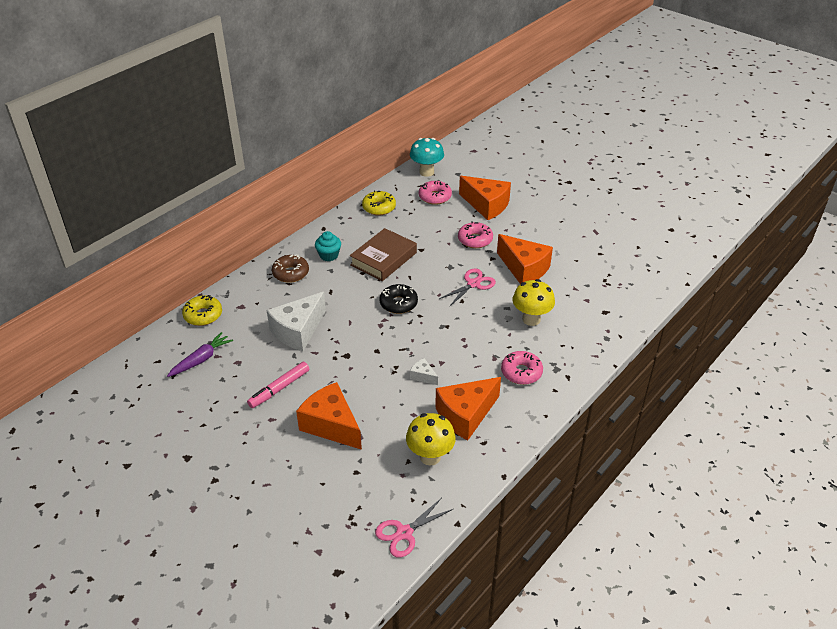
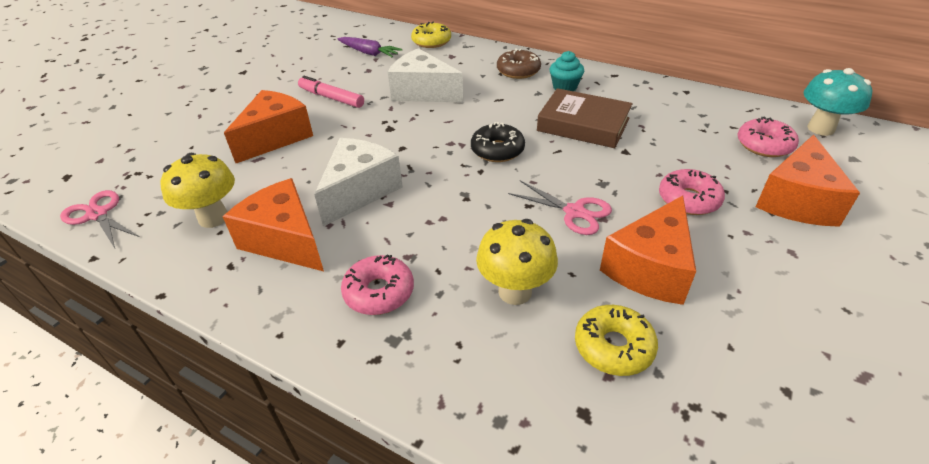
camera: 80 degrees right, 0 degrees up
yellow donut [362,190,396,215] -> yellow donut moved to [575,305,658,376]
white cheese [410,358,438,385] -> white cheese [314,138,403,226], size x2.23

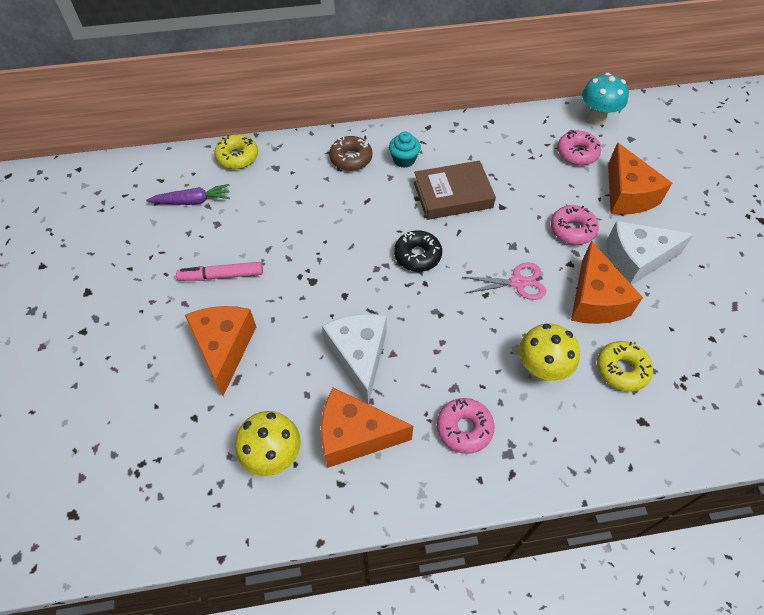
camera: 40 degrees left, 15 degrees up
pink scissors [60,190,140,248] -> none
white cheese [388,48,463,102] -> white cheese moved to [606,221,694,285]

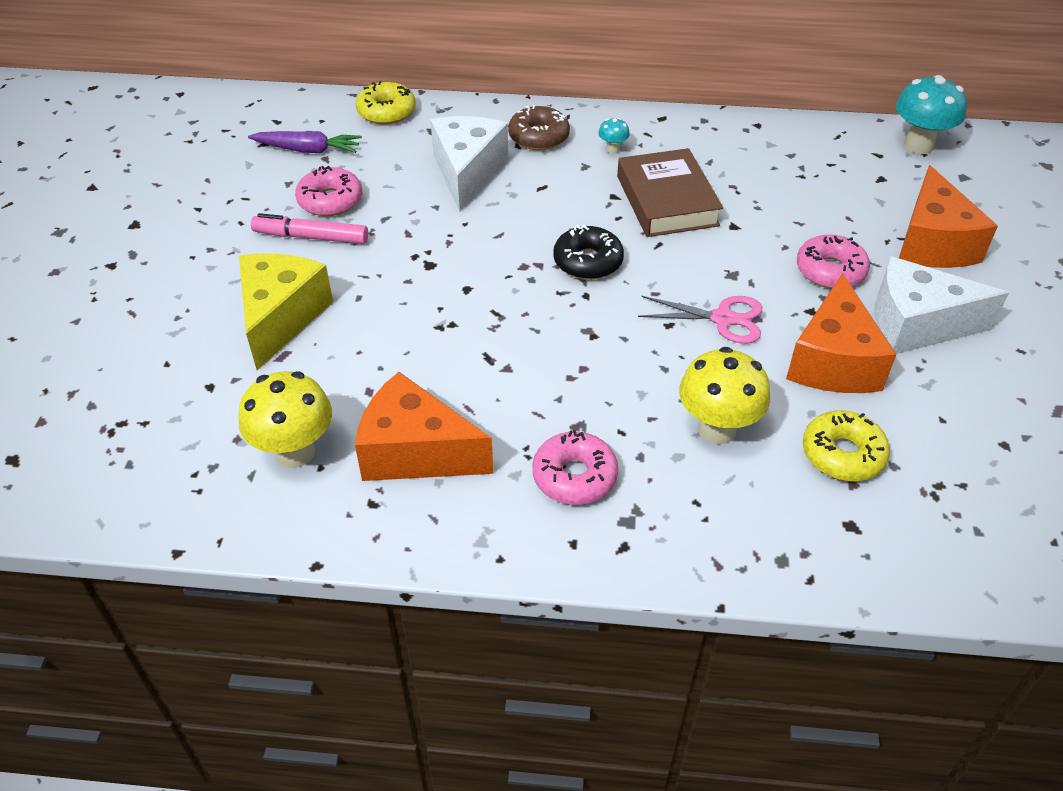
camera: 15 degrees right, 10 degrees down
orange cheese [185,306,256,396] -> yellow cheese [239,253,333,370]
white cheese [322,314,387,404] -> white cheese moved to [430,116,508,211]
turquoise cupcake [389,132,421,168] -> turquoise mushroom [598,118,630,154]
brown book [414,161,496,220] -> brown book turned 75 degrees clockwise [617,148,723,237]
pink donut [557,131,601,165] -> pink donut moved to [295,166,362,216]

